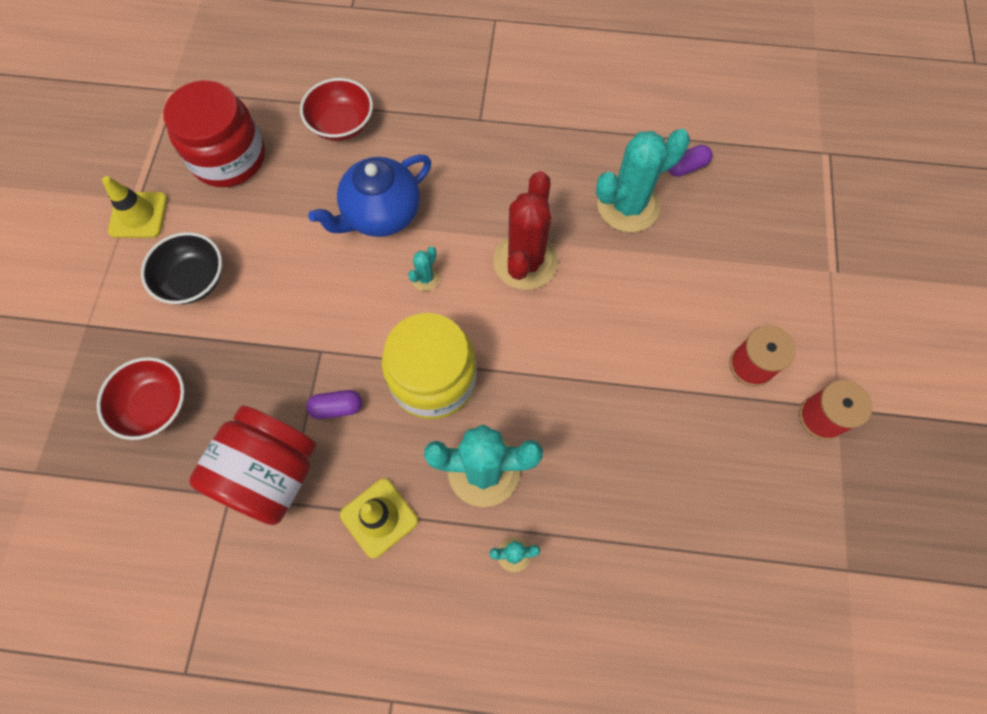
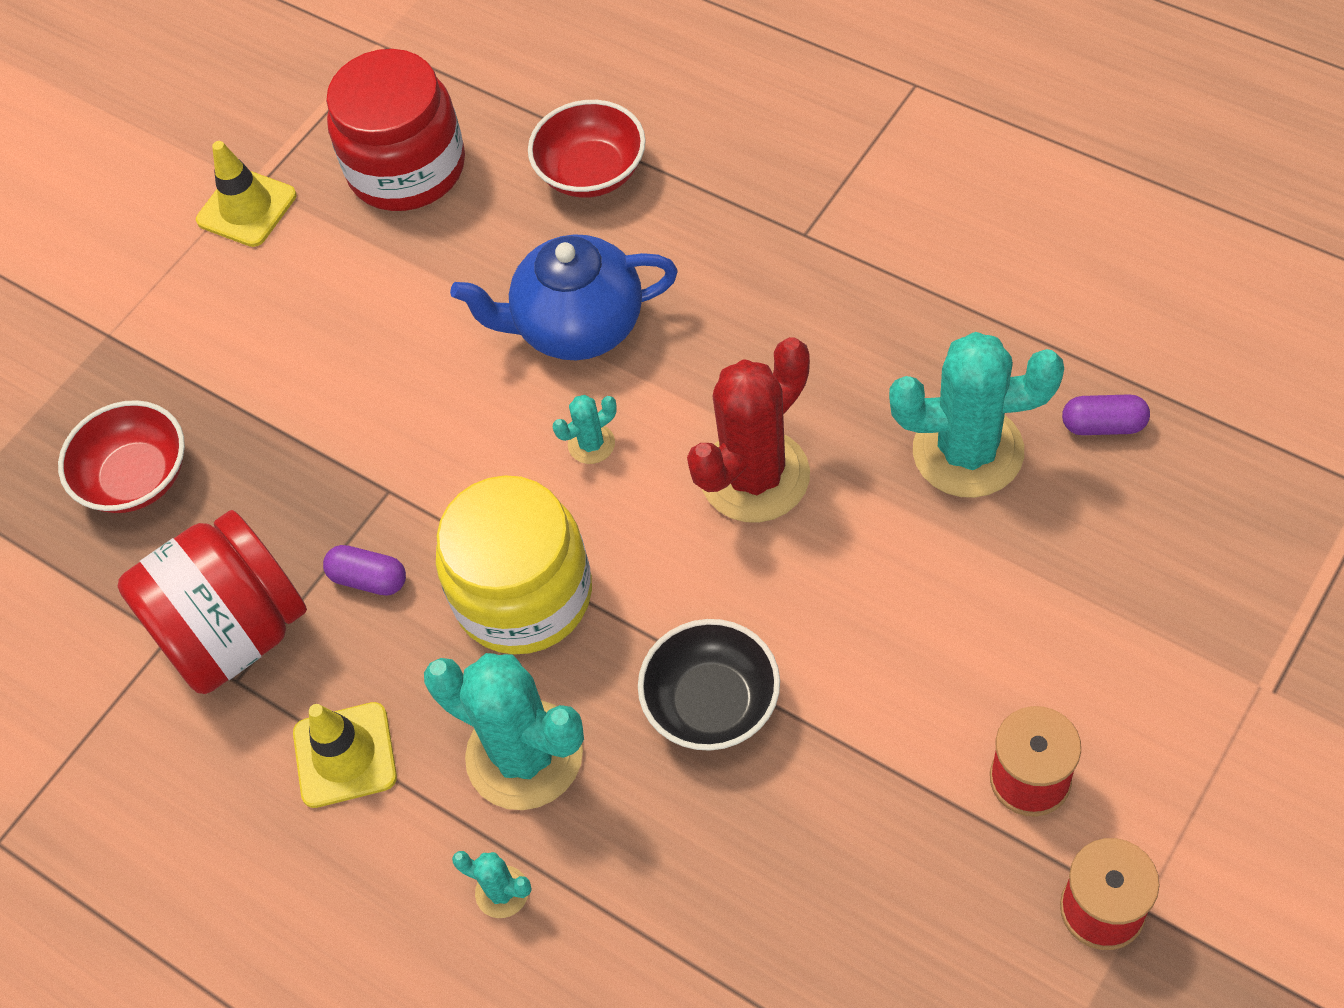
camera: 35 degrees right, 10 degrees down
black bowl [141,232,222,304] -> black bowl moved to [638,619,780,751]

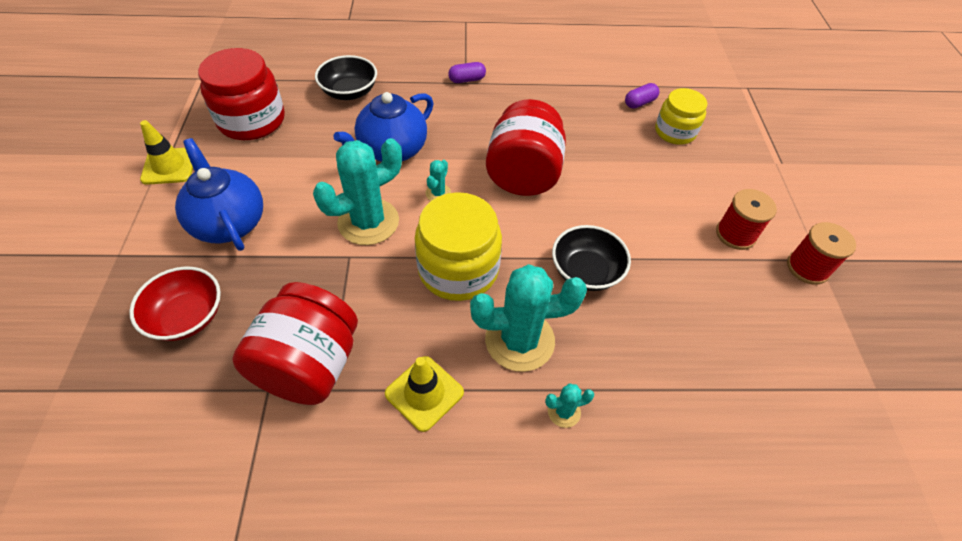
camera: 45 degrees left, 5 degrees down
purple capsule [323,545,406,595] -> purple capsule moved to [448,62,486,83]
red bowl [528,100,646,198] -> black bowl [315,55,377,100]
red cactus [687,337,810,523] -> red jar [486,99,566,196]
turquoise cactus [889,332,1064,498] -> turquoise cactus moved to [313,138,402,245]
none -> blue teapot [175,138,263,251]
none -> yellow jar [655,88,707,145]

